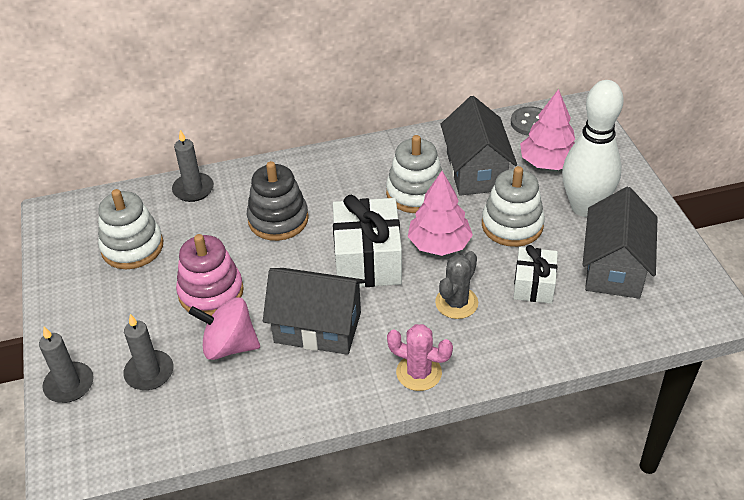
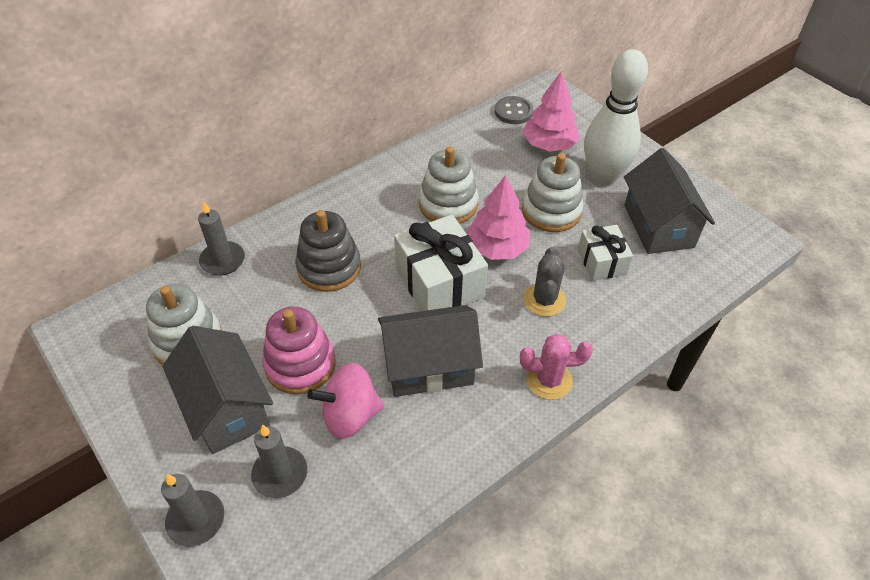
camera: 25 degrees left, 5 degrees up
grey house [441,96,517,196] -> grey house moved to [162,326,273,454]

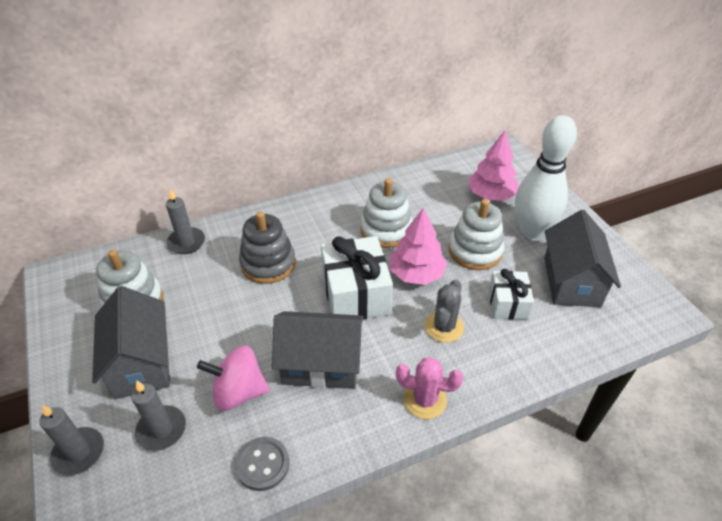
camera: 15 degrees right, 5 degrees down
pink stacking toy [262,307,336,394] -> none
grey button [495,96,534,124] -> grey button moved to [235,437,289,491]

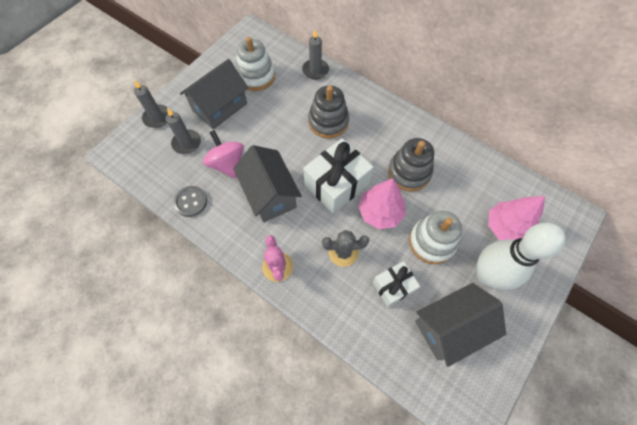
camera: 60 degrees right, 20 degrees up
white stacking toy [360,178,413,248] -> grey stacking toy [388,138,434,191]

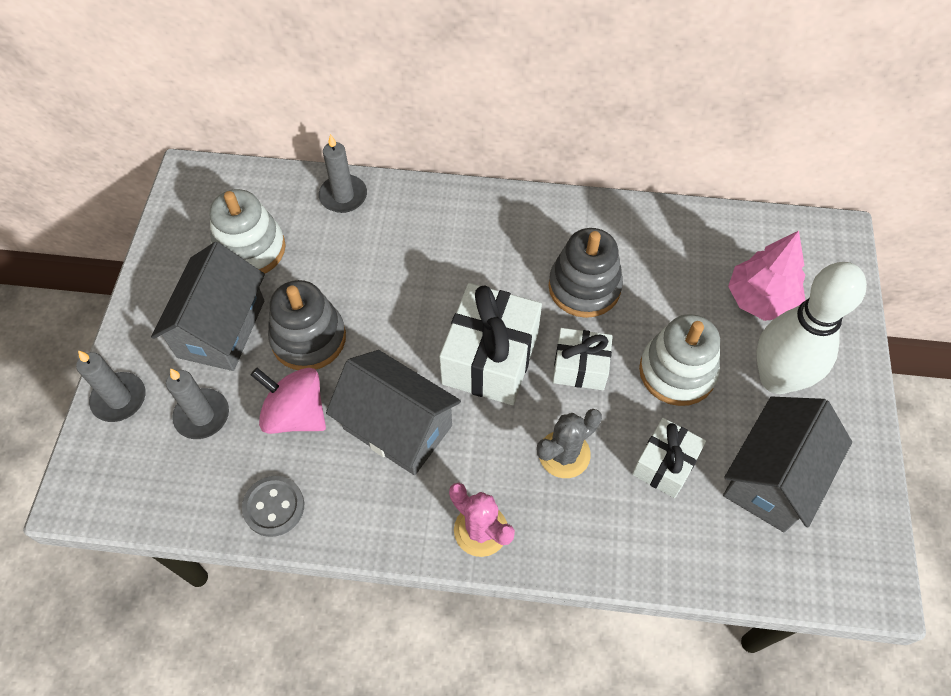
camera: 30 degrees left, 5 degrees down
grey stacking toy [308,85,349,139] -> grey stacking toy moved to [268,280,346,370]
pink tree [358,178,406,229] -> white gift [553,328,613,390]

